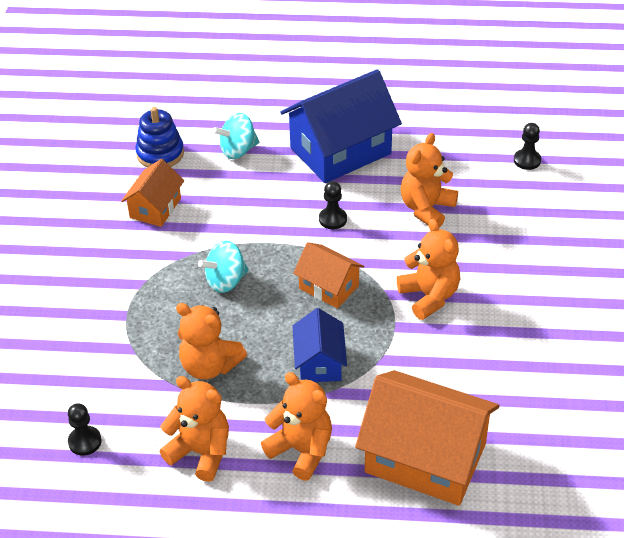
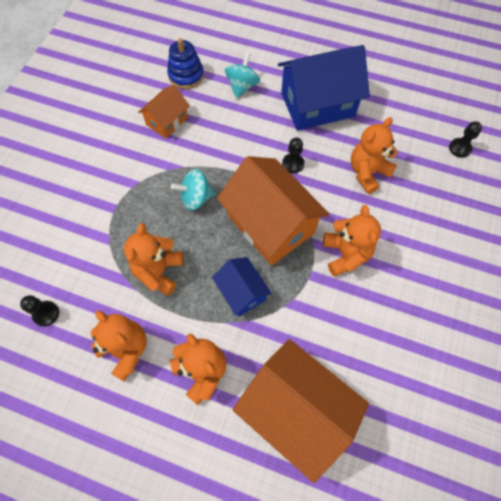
camera: 15 degrees right, 20 degrees up
orange teddy bear [176,303,247,379] -> orange teddy bear turned 60 degrees clockwise [124,223,183,296]
turquoise spinning top [213,113,259,159] -> turquoise spinning top turned 120 degrees clockwise [225,52,260,98]
orange house [293,242,364,309] -> orange house [217,156,329,265], size x1.88
blue house [293,308,347,382] -> blue house turned 45 degrees counterclockwise [212,257,272,316]

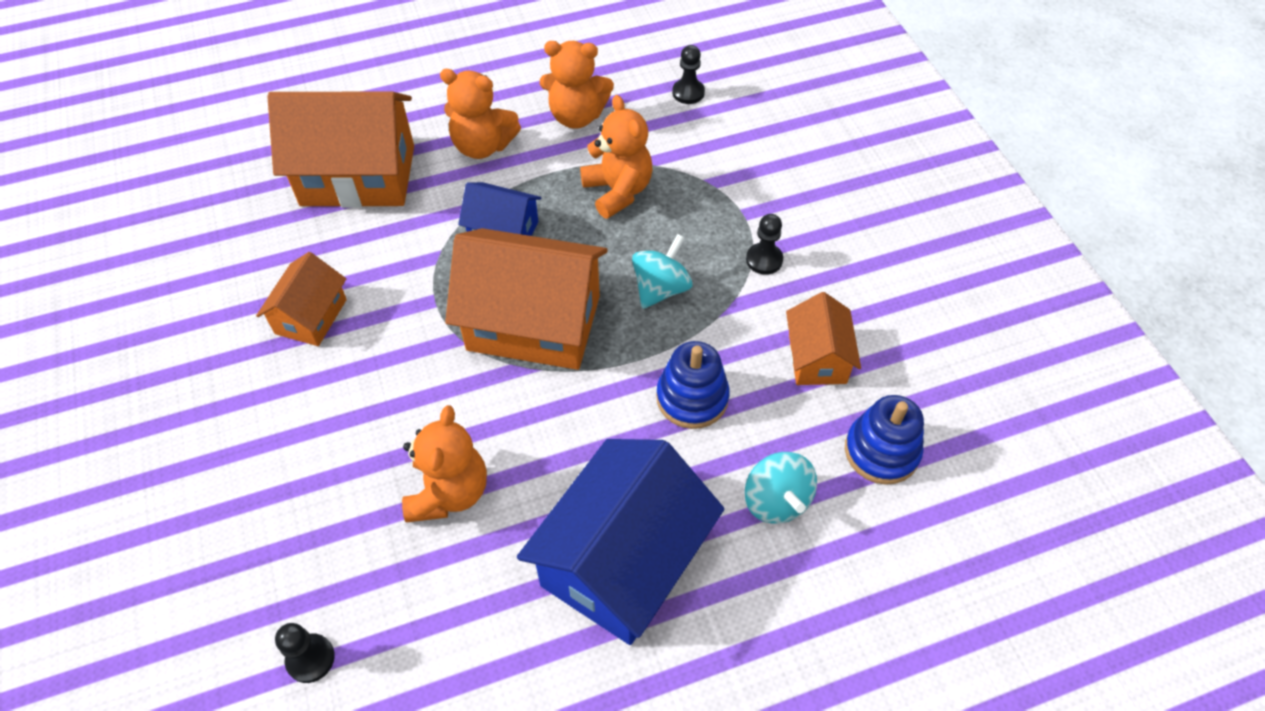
camera: 140 degrees right, 10 degrees down
black pawn [282,138,304,173] -> black pawn moved to [746,214,783,275]
orange teddy bear [323,205,381,276] -> none
none -> orange house [256,252,347,346]
none -> blue stacking toy [656,341,730,429]

